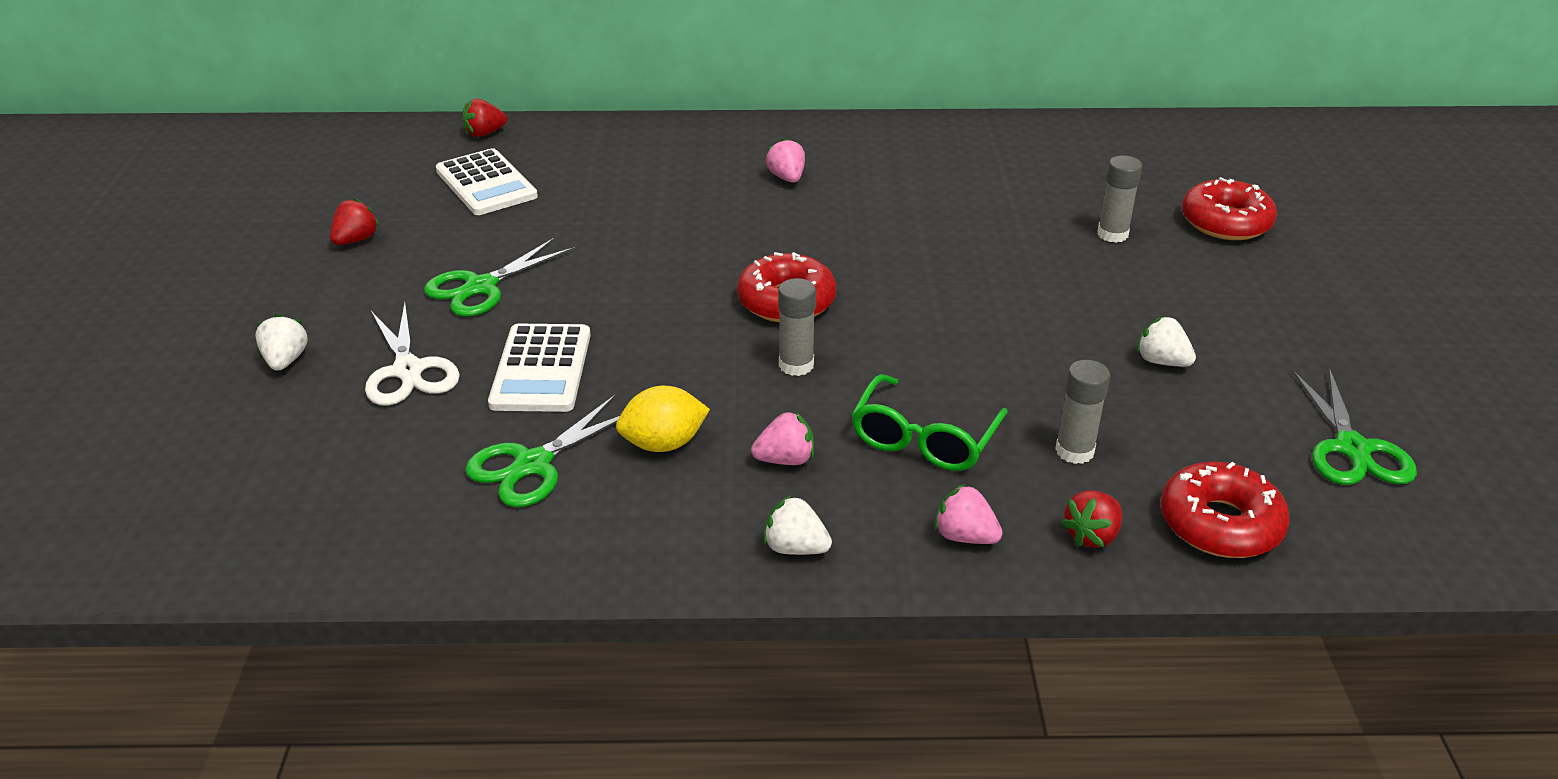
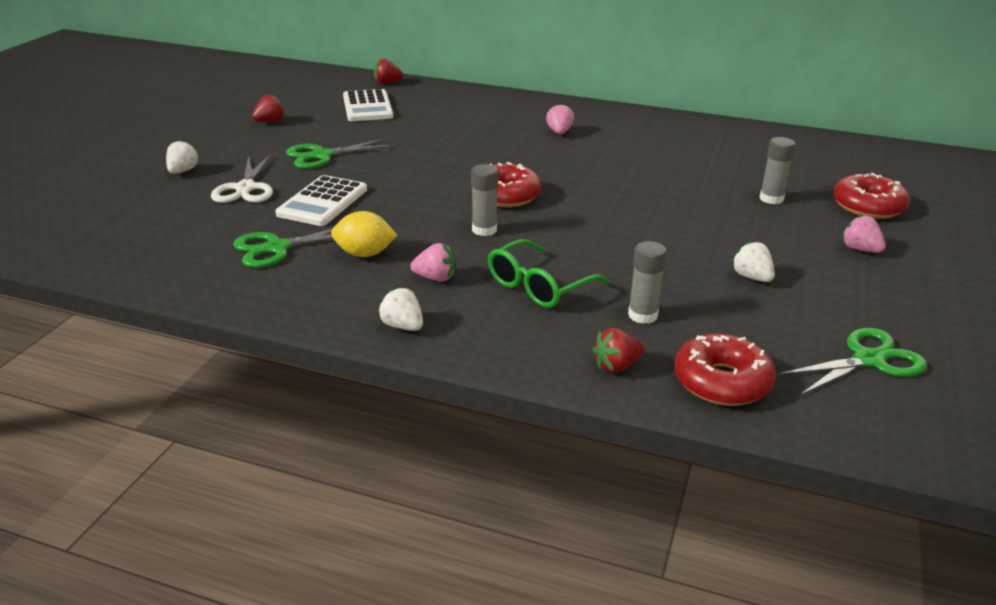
camera: 20 degrees right, 5 degrees down
pink strawberry [934,484,1003,544] -> pink strawberry moved to [841,214,886,253]
green scissors [1292,368,1417,485] -> green scissors turned 135 degrees counterclockwise [778,328,927,396]

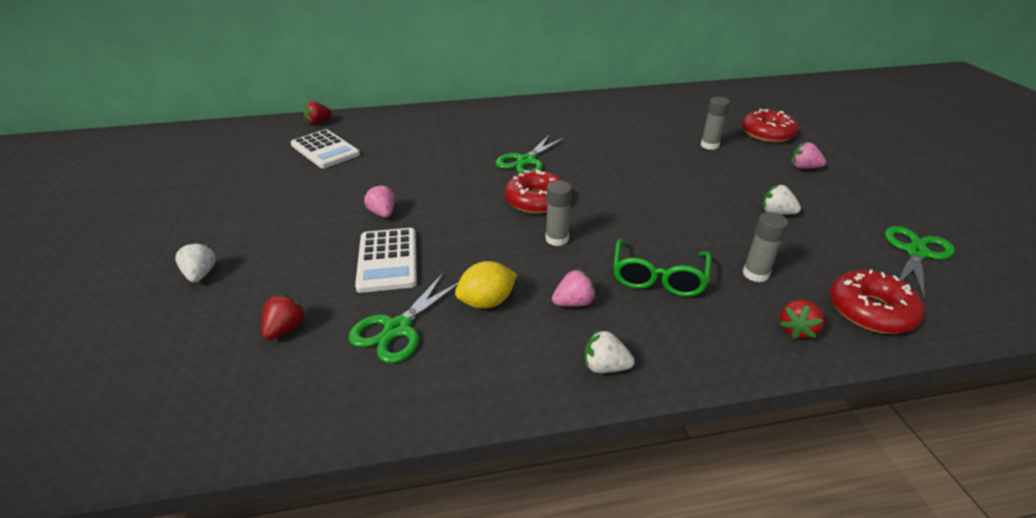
camera: 30 degrees left, 5 degrees up
white scissors [211,154,273,203] -> none
red strawberry [252,94,285,122] -> red strawberry moved to [261,294,306,340]
green scissors [286,138,393,169] -> green scissors moved to [496,134,565,173]
pink strawberry [546,103,574,134] -> pink strawberry moved to [364,184,395,218]

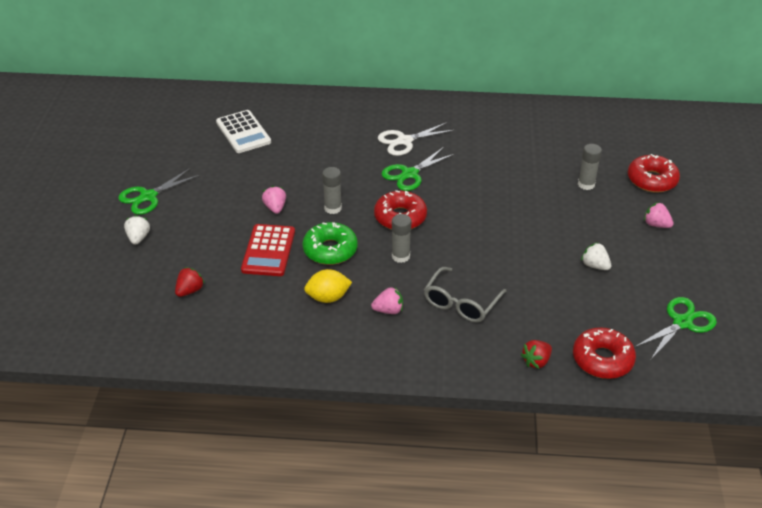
camera: 15 degrees right, 5 degrees up
red strawberry [303,101,332,125] -> none
green scissors [348,272,459,363] -> green scissors moved to [118,168,200,215]
white calculator [355,228,417,293] -> red calculator [241,224,295,276]
white strawberry [585,329,635,373] -> none
green glasses [613,238,711,297] -> grey glasses [424,267,506,323]
grey glue stick [743,212,788,282] -> grey glue stick moved to [322,167,342,214]
none -> green donut [303,222,358,265]
none -> white scissors [378,122,455,156]

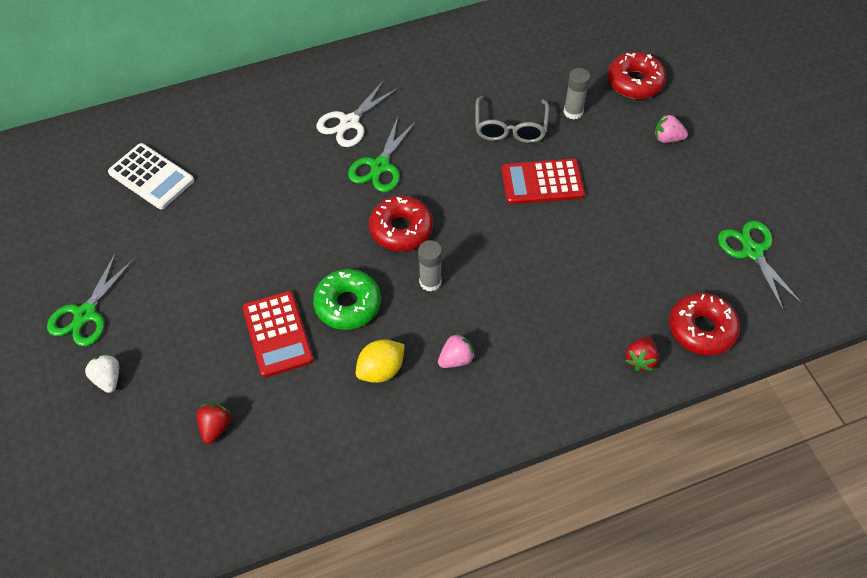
camera: 25 degrees left, 15 degrees up
pink strawberry [262,186,286,214] -> none
grey glue stick [322,167,342,214] -> none
grey glasses [424,267,506,323] -> grey glasses moved to [475,96,549,143]
white strawberry [581,242,611,270] -> none
green scissors [634,297,717,359] -> green scissors turned 45 degrees counterclockwise [718,221,803,311]
none -> red calculator [501,159,585,204]

